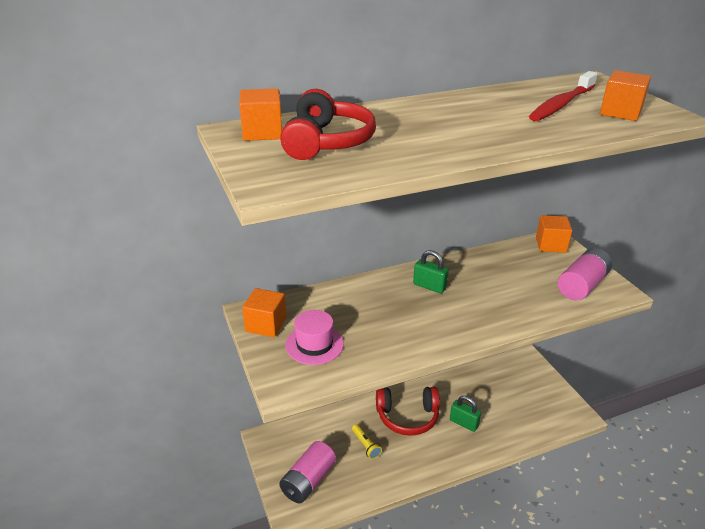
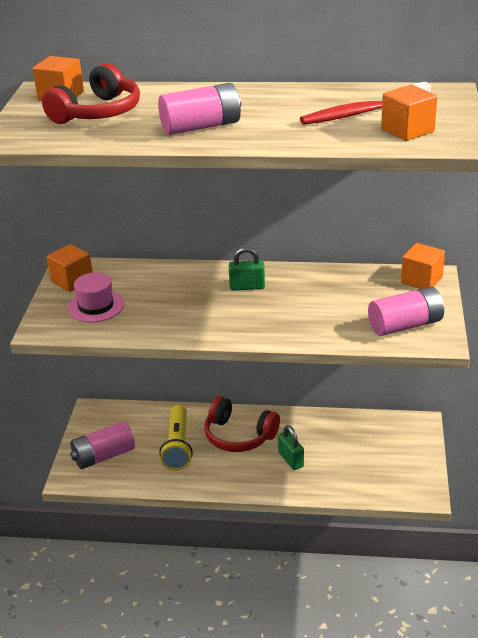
camera: 30 degrees right, 0 degrees up
yellow flashlight [352,424,382,459] -> yellow flashlight [159,405,193,470], size x1.84
green padlock [413,250,449,294] -> green padlock turned 60 degrees counterclockwise [229,247,265,290]
none -> pink battery [158,83,241,135]

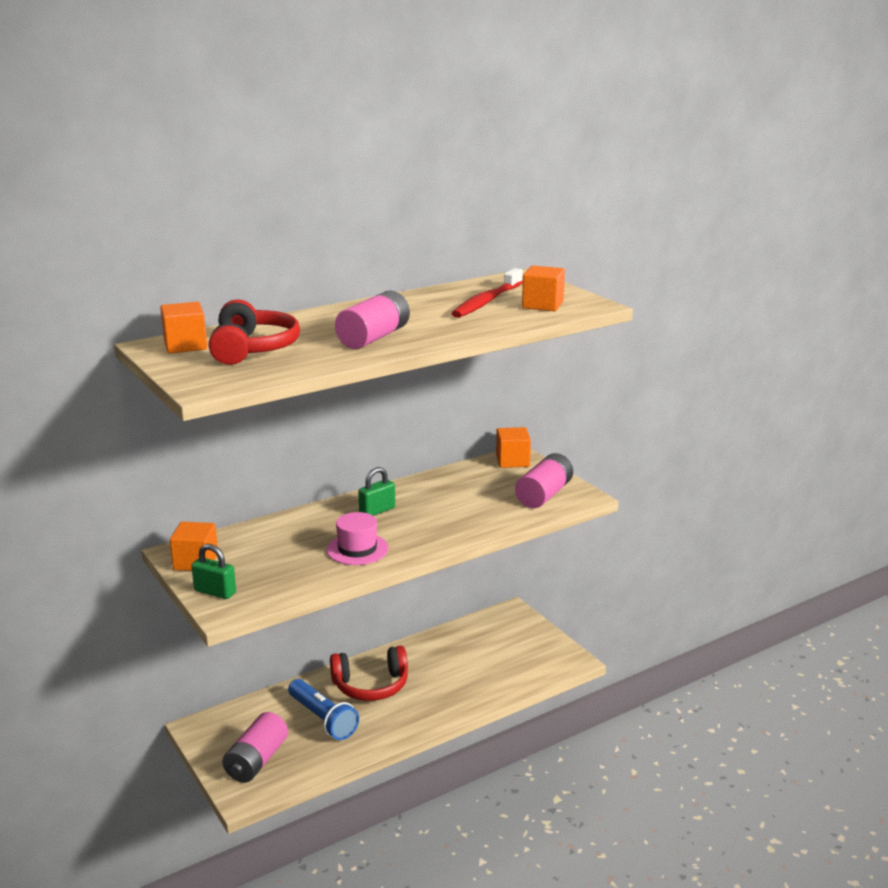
camera: 40 degrees left, 10 degrees down
pink hat [68,273,124,322] -> pink hat moved to [327,512,388,565]
yellow flashlight [159,405,193,470] -> blue flashlight [288,679,359,740]
green padlock [278,425,304,470] -> green padlock moved to [192,544,236,599]

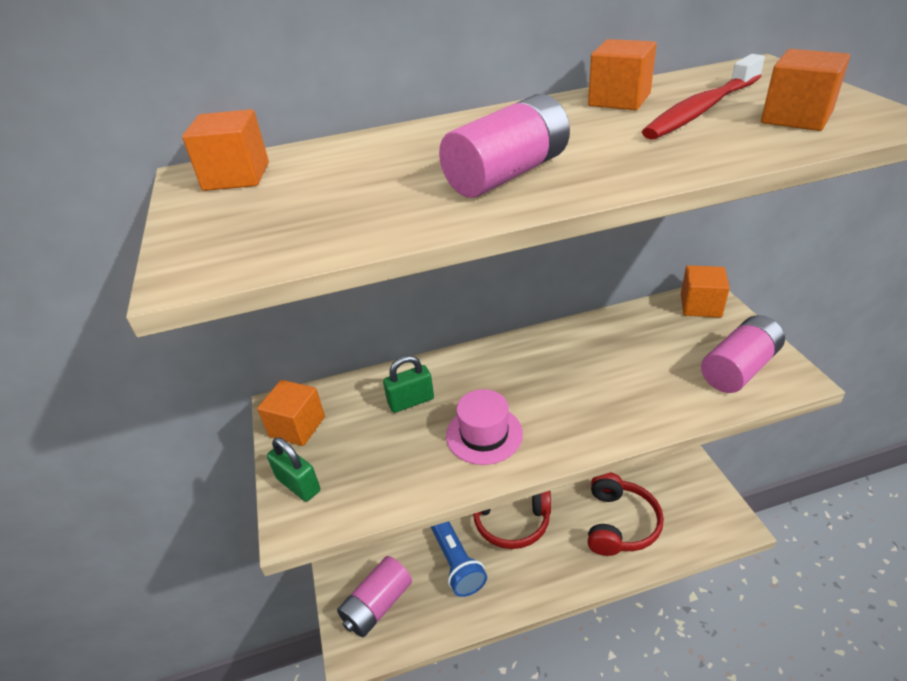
camera: 20 degrees right, 15 degrees up
red headphones [209,299,300,365] -> red headphones moved to [588,472,664,556]
green padlock [358,467,395,516] -> green padlock moved to [383,355,434,413]
none -> orange cube [588,39,657,110]

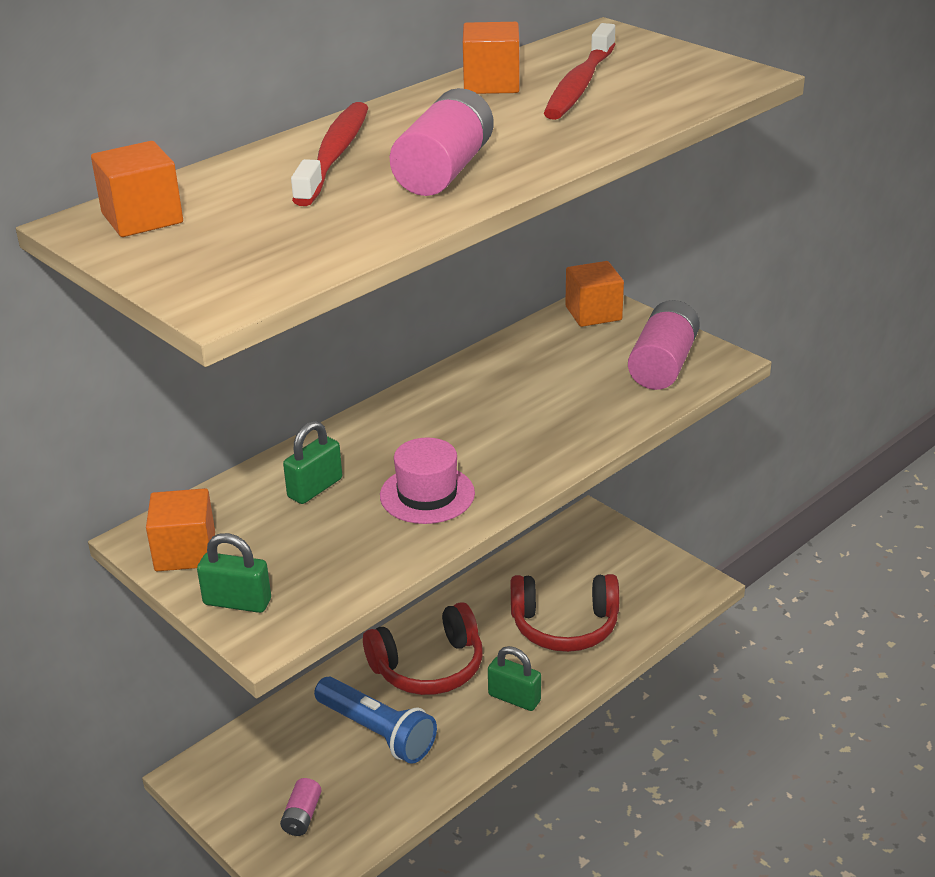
camera: 30 degrees left, 5 degrees down
pink battery [337,556,412,637] -> pink battery [280,778,321,836], size x0.51
red headphones [588,472,664,556] -> red headphones turned 105 degrees clockwise [511,574,619,652]
orange cube [761,49,850,131] -> none
none -> red toothbrush [291,102,368,206]
none -> green padlock [488,646,541,711]

